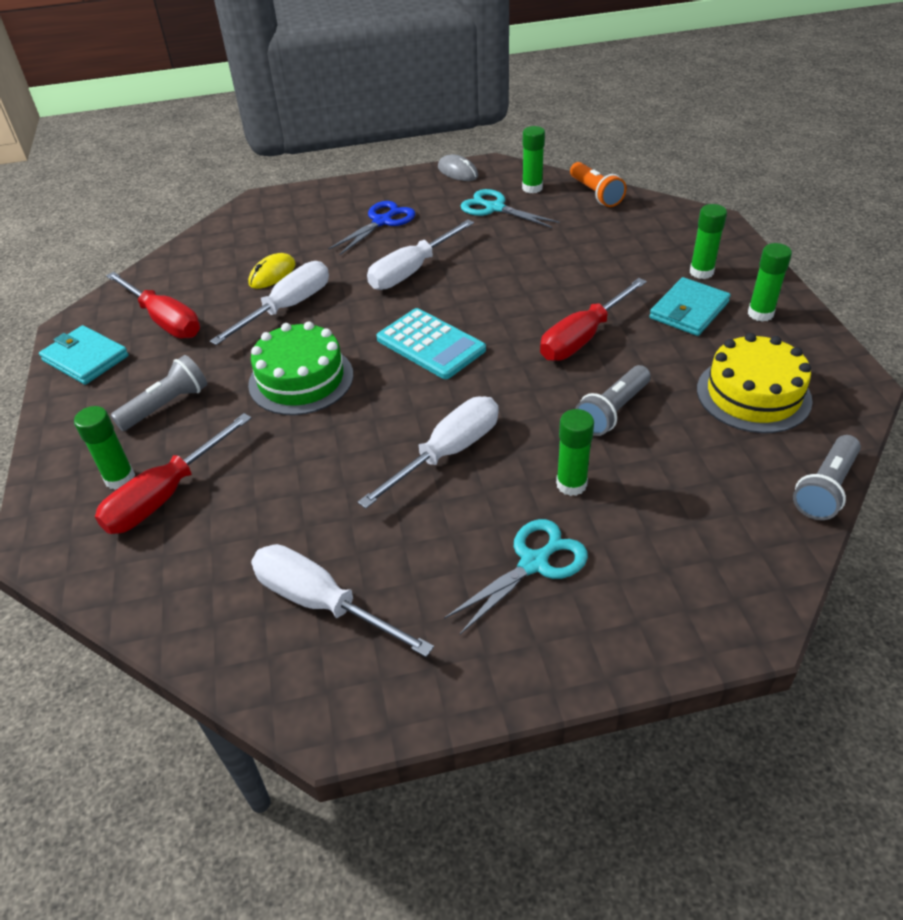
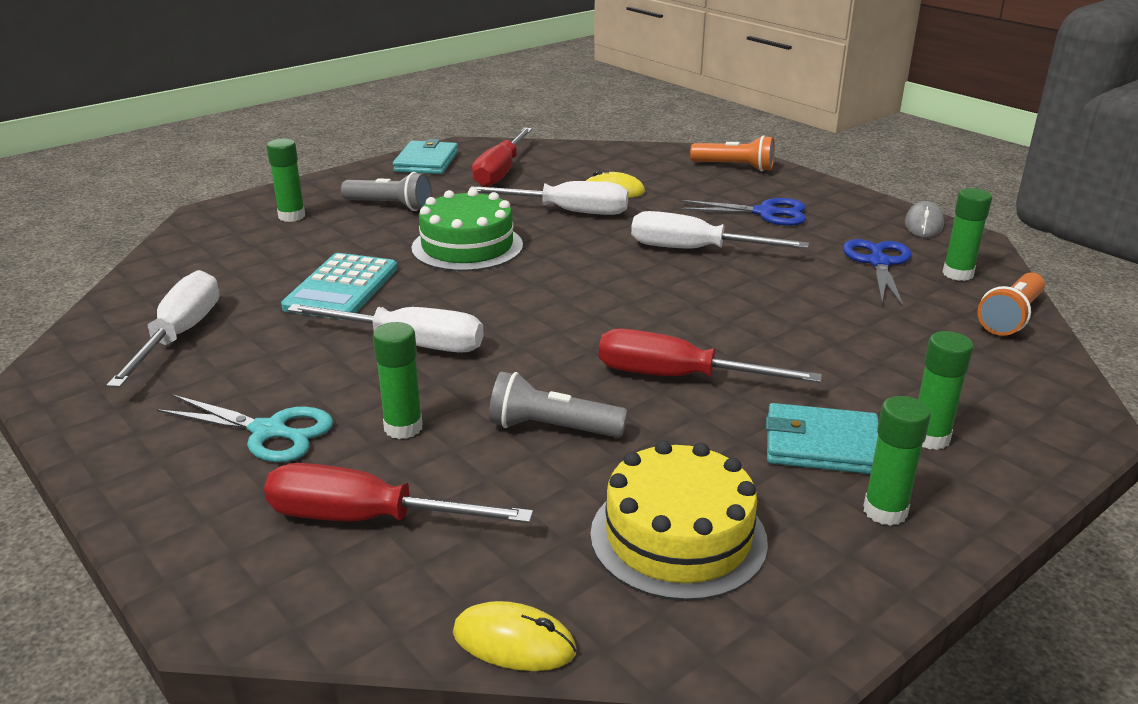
camera: 60 degrees right, 15 degrees down
red screwdriver [95,413,251,534] -> red screwdriver moved to [264,463,533,523]
turquoise calculator [376,308,486,379] -> turquoise calculator moved to [281,253,397,320]
turquoise scissors [461,189,559,228] -> blue scissors [843,239,911,307]
grey flashlight [793,435,861,520] -> yellow mouse [453,601,577,671]
none -> orange flashlight [690,135,775,171]

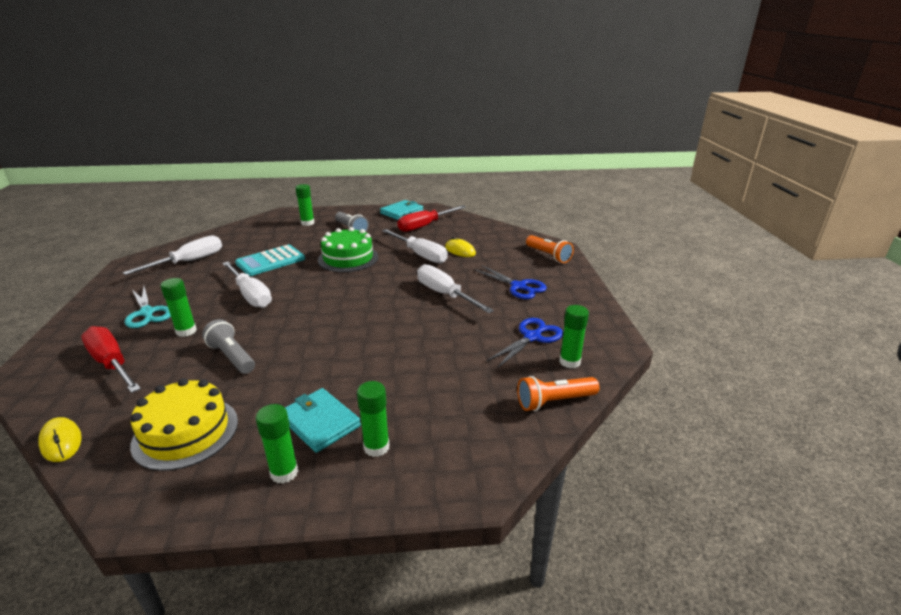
camera: 35 degrees right, 0 degrees up
red screwdriver [599,328,822,383] -> none
grey mouse [905,201,944,238] -> none

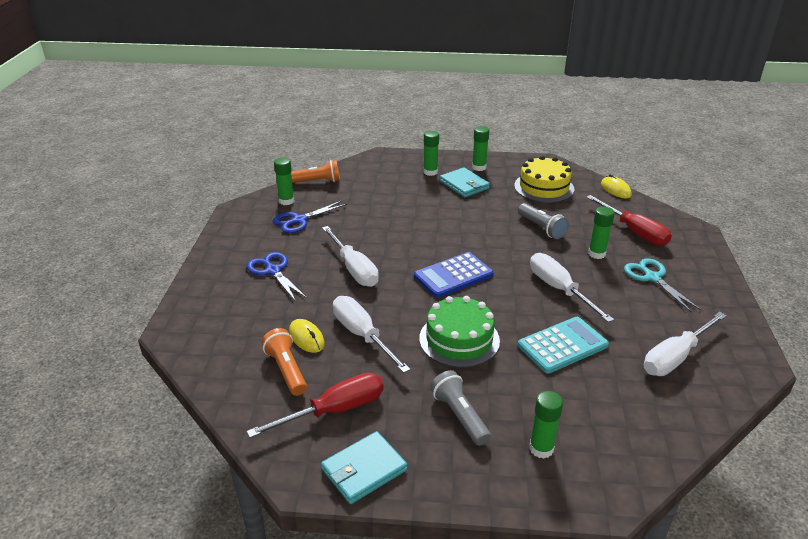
camera: 170 degrees left, 5 degrees up
orange flashlight [526,235,574,263] -> orange flashlight moved to [262,328,307,396]
none -> blue calculator [414,252,493,298]

